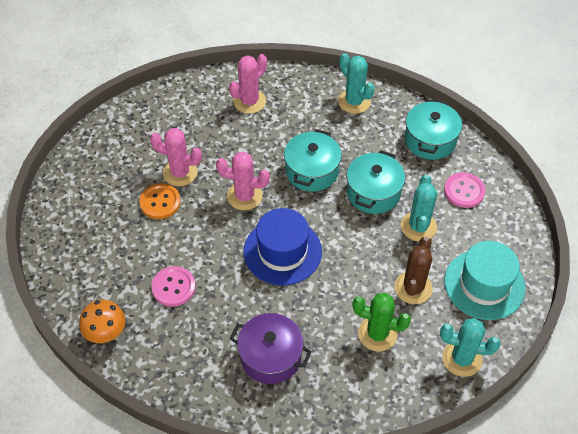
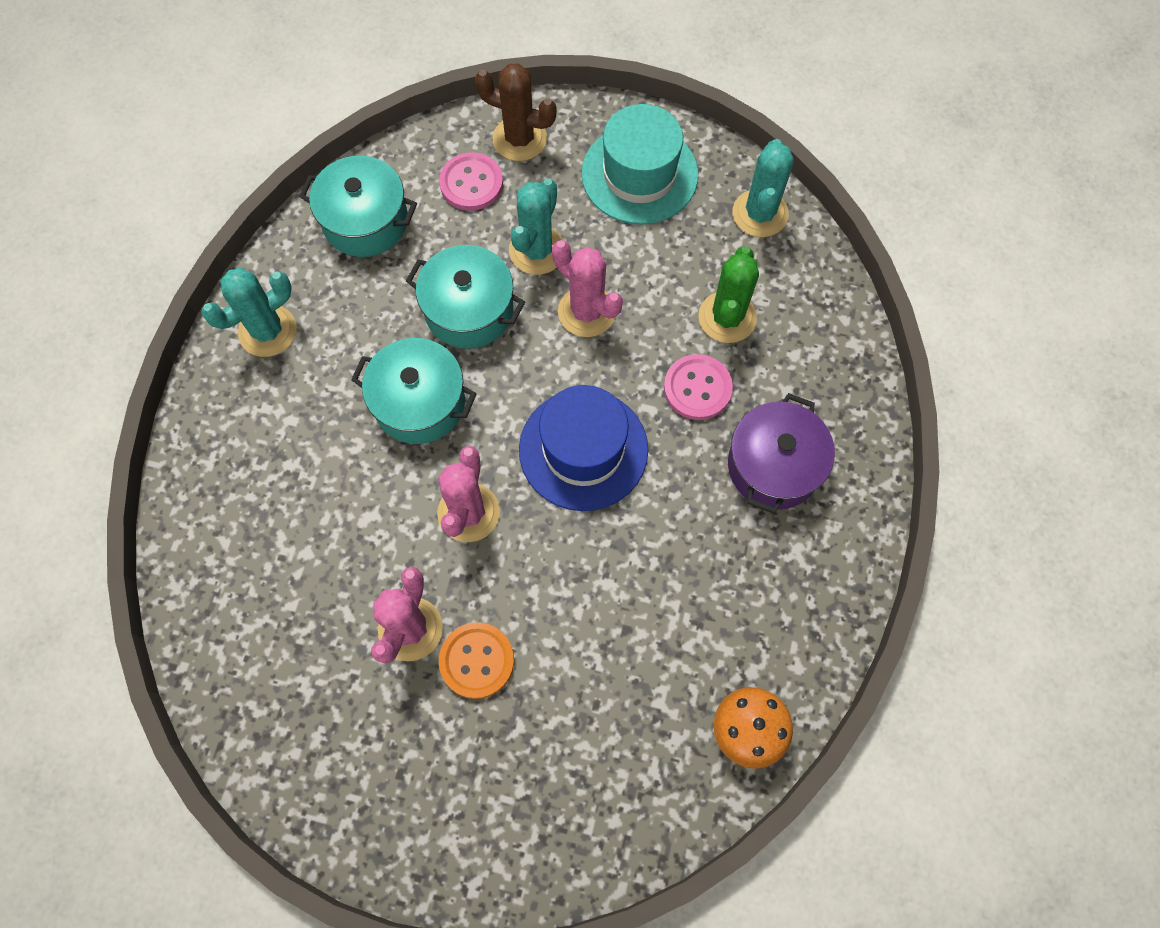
camera: 90 degrees left, 15 degrees up
pink button [152,266,195,307] -> pink button moved to [664,354,733,420]
pink cactus [229,54,267,114] -> pink cactus moved to [552,240,623,337]
brown cactus [394,237,433,304] -> brown cactus moved to [475,63,557,161]
turquoise cactus [401,175,437,242] -> turquoise cactus turned 75 degrees counterclockwise [509,178,564,275]

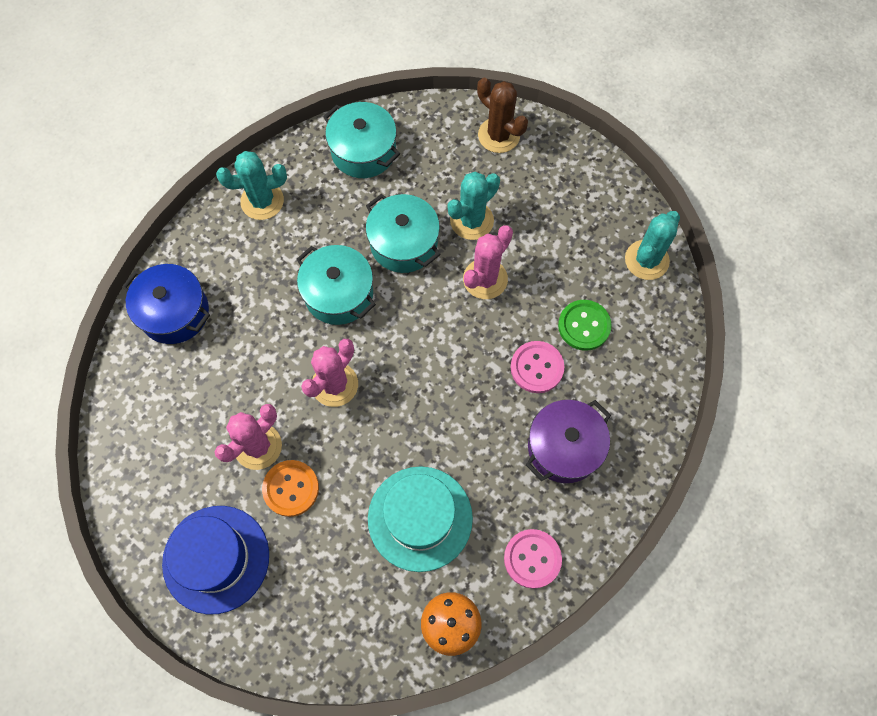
camera: 25 degrees right, 0 degrees up
pink button [439,152,503,211] -> pink button moved to [504,529,562,589]
blue hat [519,385,648,511] -> blue hat moved to [162,506,269,615]
pink cactus [552,240,623,337] -> pink cactus turned 60 degrees clockwise [463,225,513,299]
turquoise hat [581,104,698,225] -> turquoise hat moved to [368,466,473,572]
green cactus [698,246,759,343] -> green button [558,300,612,351]
none -> blue pot [122,264,210,344]

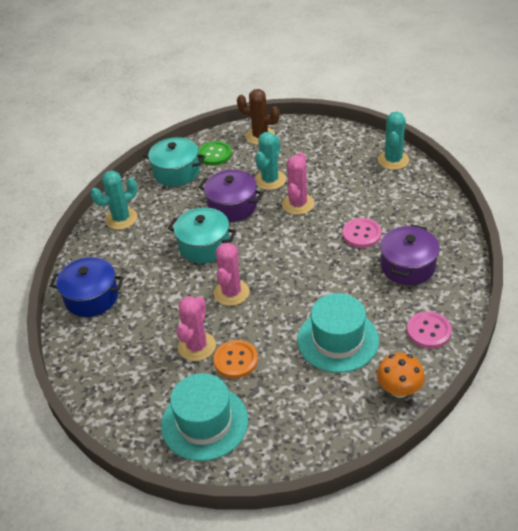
camera: 20 degrees left, 25 degrees down
blue hat [162,506,269,615] -> turquoise hat [161,373,248,461]
turquoise pot [366,194,441,273] -> purple pot [199,169,263,222]
green button [558,300,612,351] -> green button moved to [198,141,232,165]

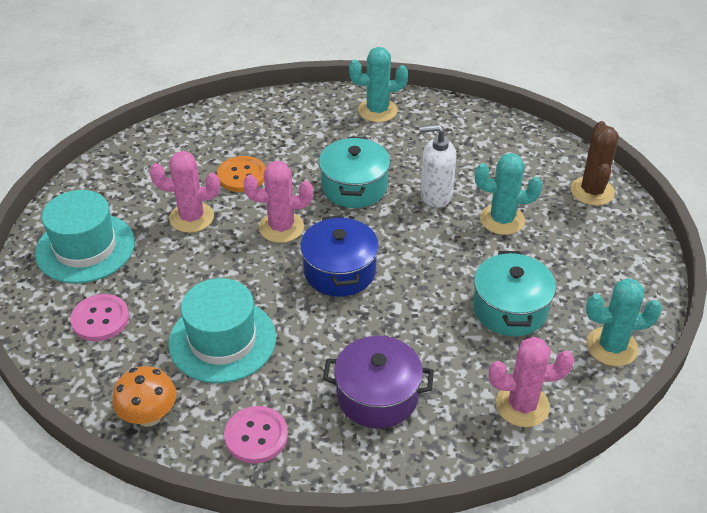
camera: 70 degrees right, 0 degrees up
blue pot [50,257,124,317] -> blue pot moved to [300,215,379,297]
turquoise cactus [91,170,138,230] -> turquoise cactus turned 45 degrees counterclockwise [349,47,408,122]
turquoise pot [143,137,205,186] -> turquoise pot moved to [473,251,556,336]
green button [198,141,232,165] -> none
purple pot [199,169,263,222] -> white soap dispenser [419,125,456,208]
orange button [213,340,258,379] -> orange button moved to [217,156,266,192]
pink cactus [282,152,314,215] -> pink cactus moved to [489,337,574,427]
pink button [342,218,382,248] -> pink button moved to [70,294,129,341]

